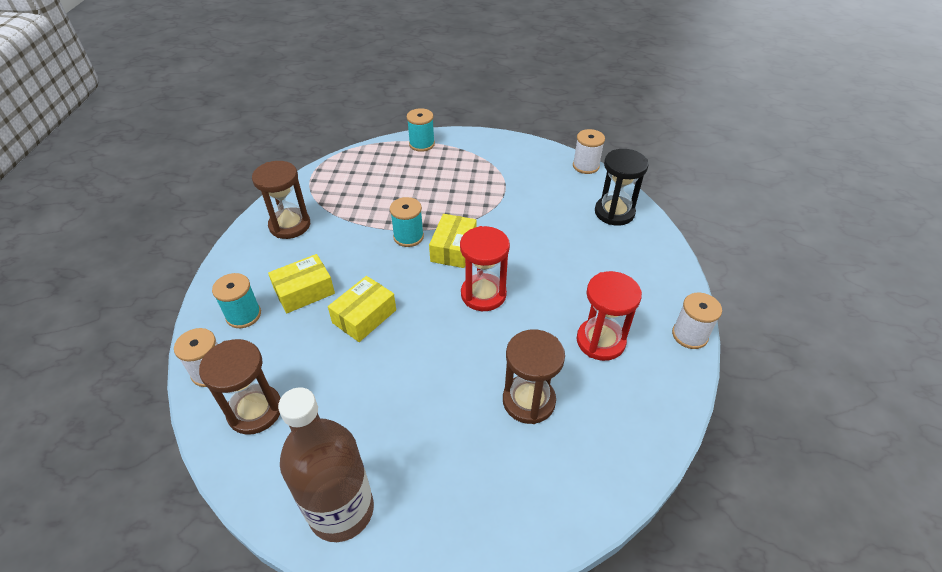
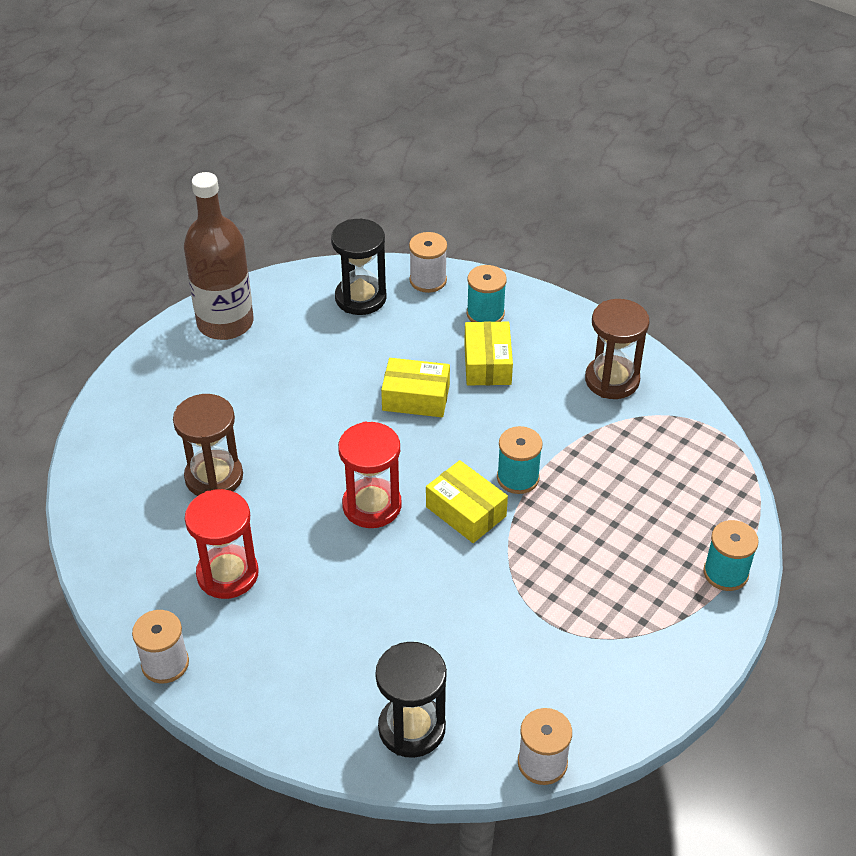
camera: 120 degrees right, 0 degrees up
brown hourglass [199,339,281,435] -> black hourglass [331,219,387,315]
yellow box [328,276,396,342] -> yellow box turned 60 degrees counterclockwise [381,358,450,417]

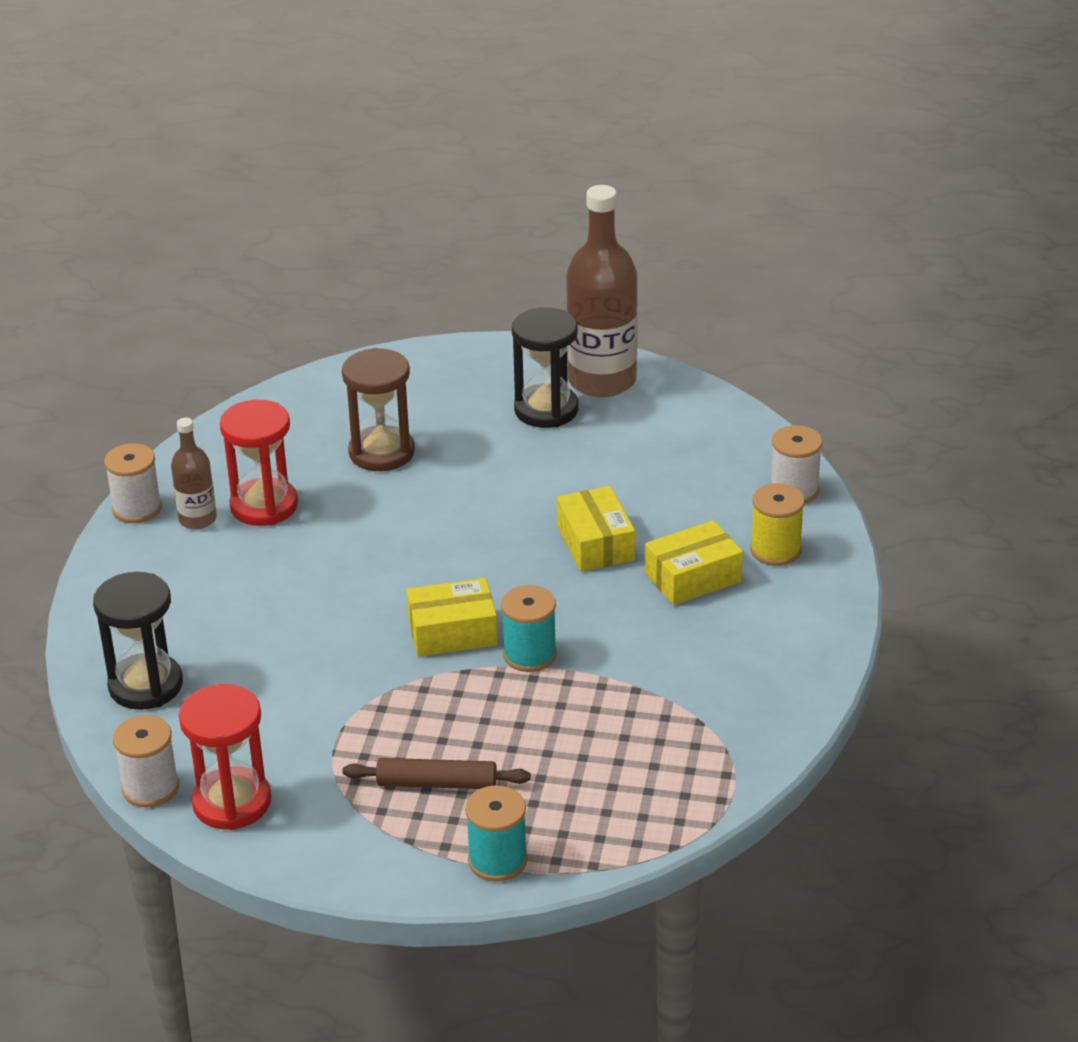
camera: 65 degrees right, 10 degrees down
black hourglass [331,219,387,315] -> black hourglass moved to [512,307,579,428]
red hourglass [338,422,402,528] -> red hourglass moved to [179,684,271,830]
yellow box [426,460,508,543] -> yellow box turned 60 degrees clockwise [407,578,498,657]
turquoise spool [467,265,507,322] -> yellow spool [750,483,805,566]
brown hourglass [585,299,649,399] -> none
none -> brown bottle [171,418,217,529]
none -> brown rolling pin [343,758,531,789]

